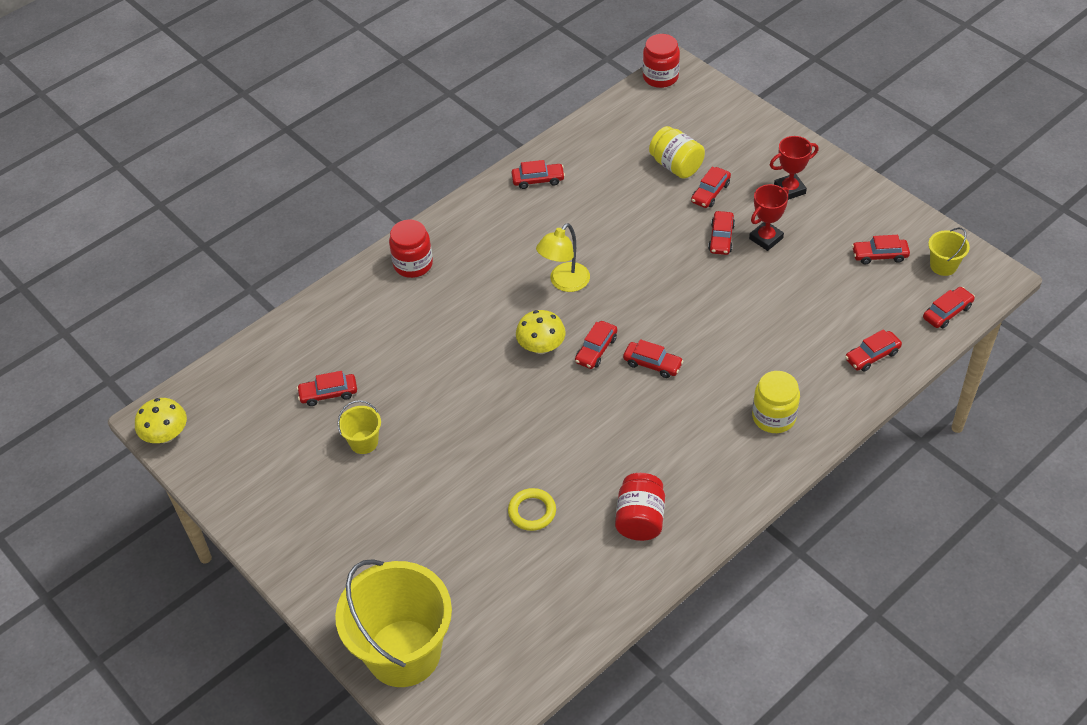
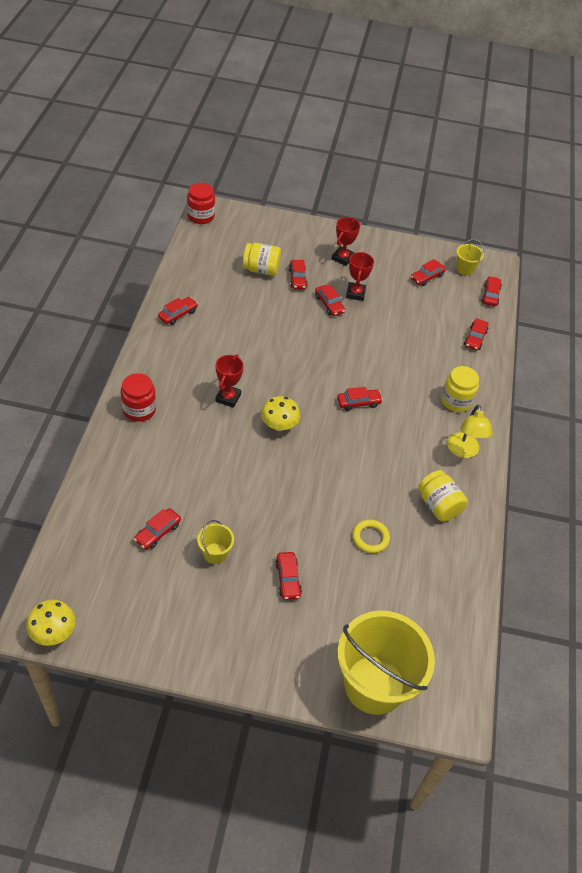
camera: 45 degrees left, 0 degrees up
yellow lamp [536,223,590,292] -> yellow lamp moved to [447,404,493,458]
red car [575,321,617,369] -> red car moved to [275,552,302,600]
red jar [615,473,665,541] -> yellow jar [418,470,468,522]
none -> red trophy [215,354,244,408]

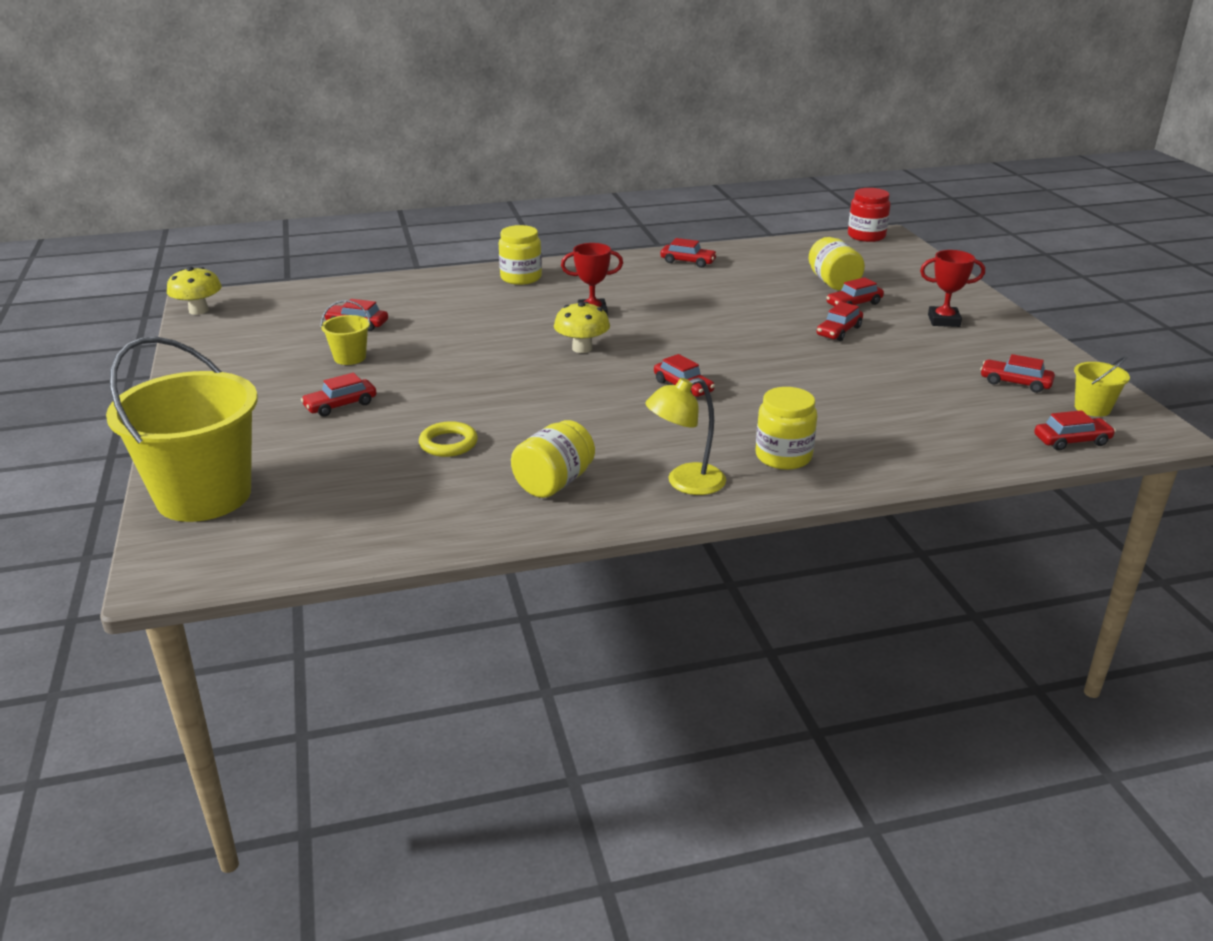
camera: 70 degrees right, 20 degrees down
red jar [121,373,156,422] -> yellow jar [499,225,542,285]
red trophy [346,252,374,301] -> none
red car [464,318,489,351] -> none

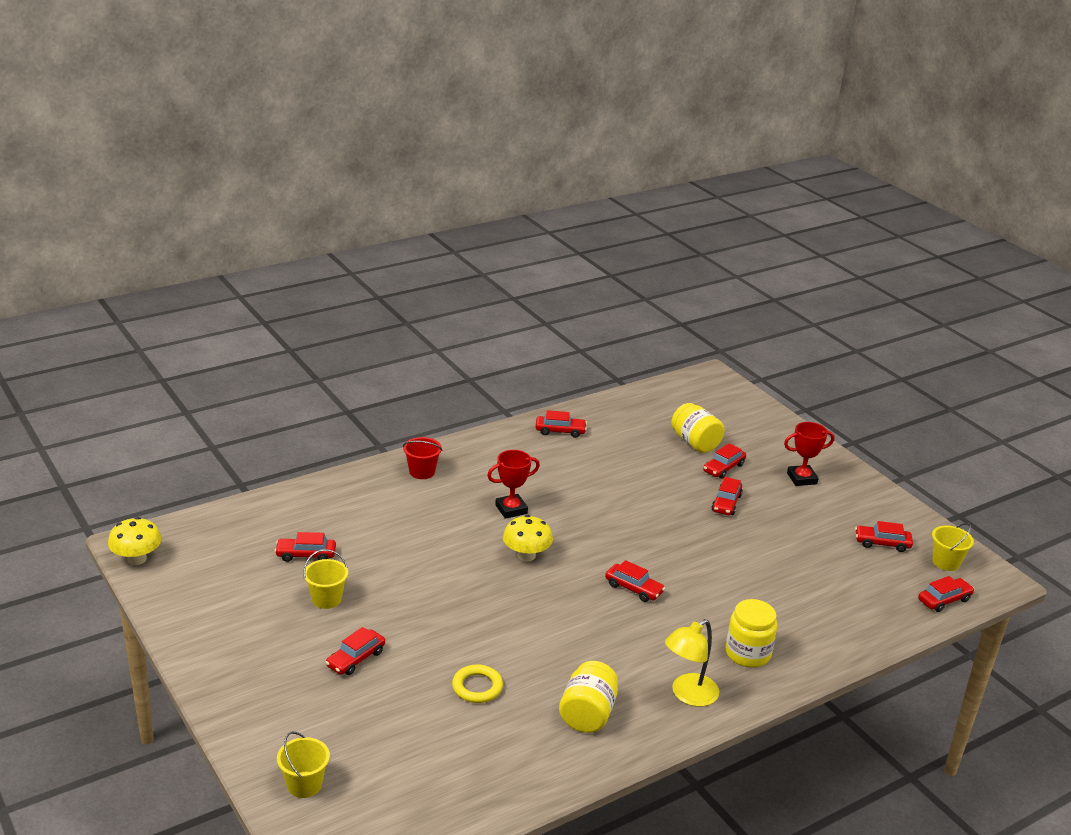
camera: 20 degrees left, 0 degrees up
yellow bucket [106,337,258,522] -> yellow bucket [277,732,330,798], size x0.43
yellow jar [499,225,542,285] -> red bucket [403,437,442,479]
red jar [848,188,891,242] -> none

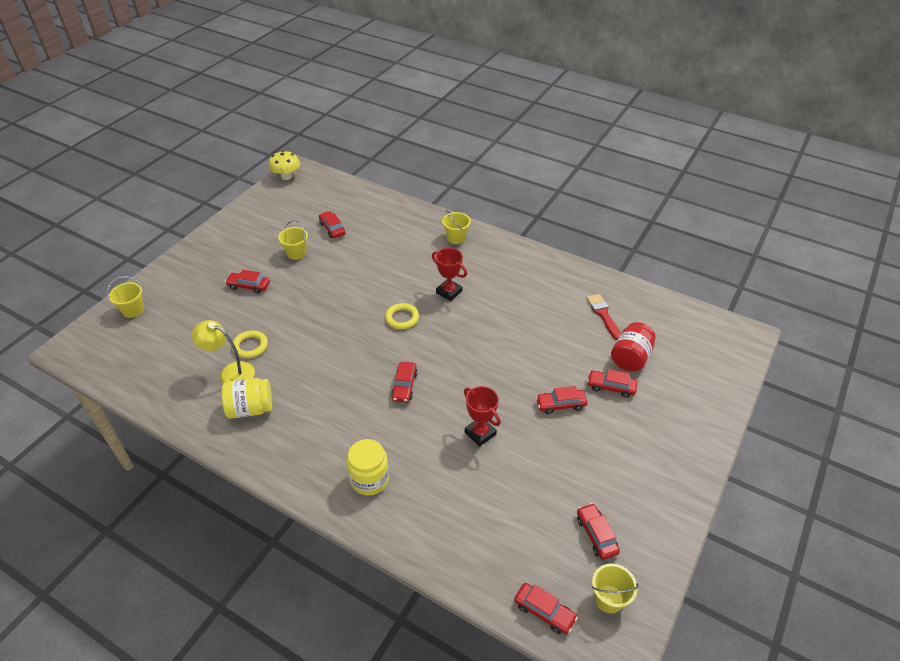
camera: 65 degrees right, 15 degrees up
red bucket [403,437,442,479] -> yellow bucket [442,210,471,244]
yellow mushroom [503,515,553,562] -> yellow ring [385,303,419,329]
red car [536,410,587,438] -> none
yellow lamp [665,619,719,707] -> yellow lamp moved to [192,320,255,384]
yellow jar [671,403,724,453] -> red jar [611,322,655,372]
red trophy [784,422,834,486] -> red trophy moved to [464,386,501,447]
none -> red brush [586,294,621,340]

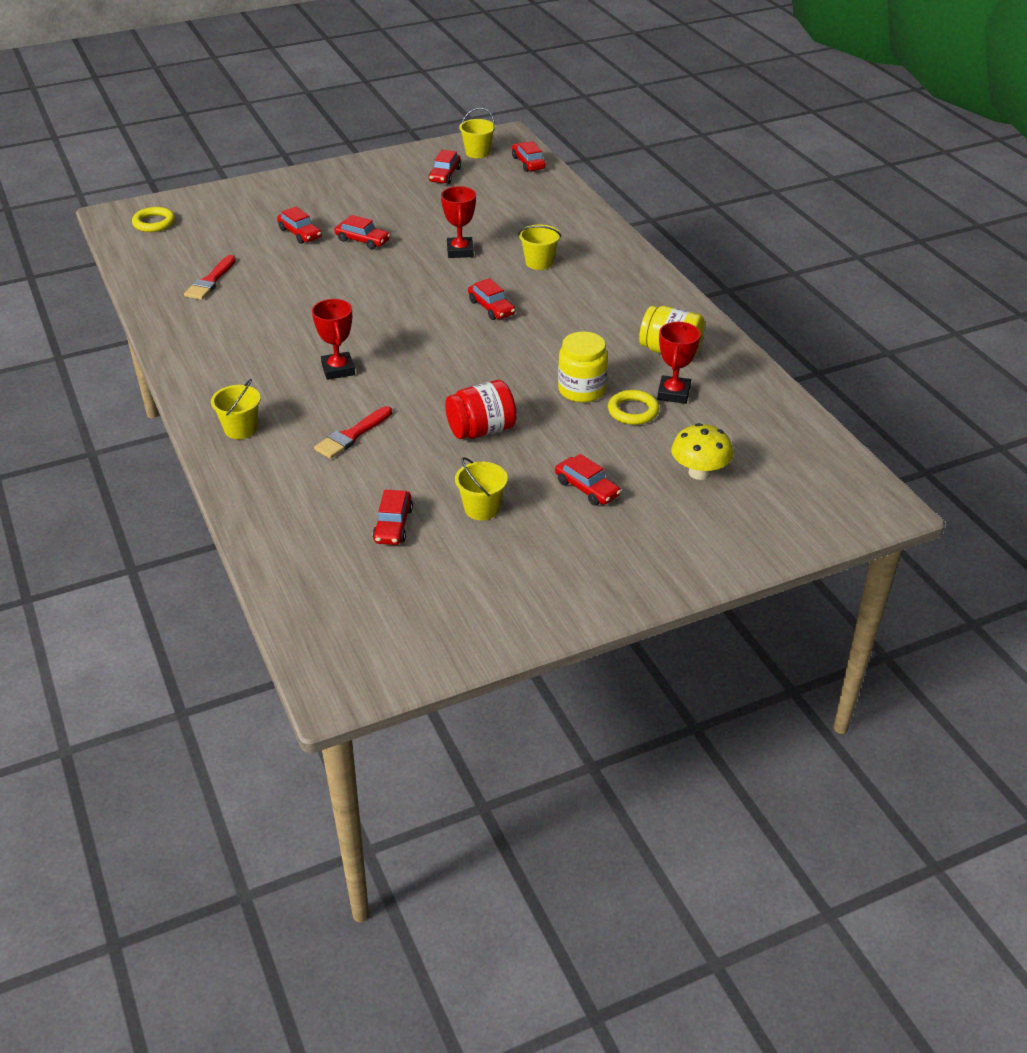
camera: 145 degrees left, 5 degrees down
yellow bucket [107,276,144,318] -> yellow bucket moved to [518,224,561,270]
yellow lamp [192,320,255,384] -> red trophy [657,322,700,404]
yellow mushroom [269,151,300,180] -> yellow mushroom moved to [671,423,733,480]
yellow jar [346,439,389,496] -> yellow jar moved to [558,331,608,403]
yellow ring [385,303,419,329] -> yellow ring moved to [132,207,175,232]
red car [391,362,418,402] -> red car turned 105 degrees clockwise [468,278,515,320]
red jar [611,322,655,372] -> red jar moved to [445,380,517,439]
none -> red brush [314,406,392,459]

